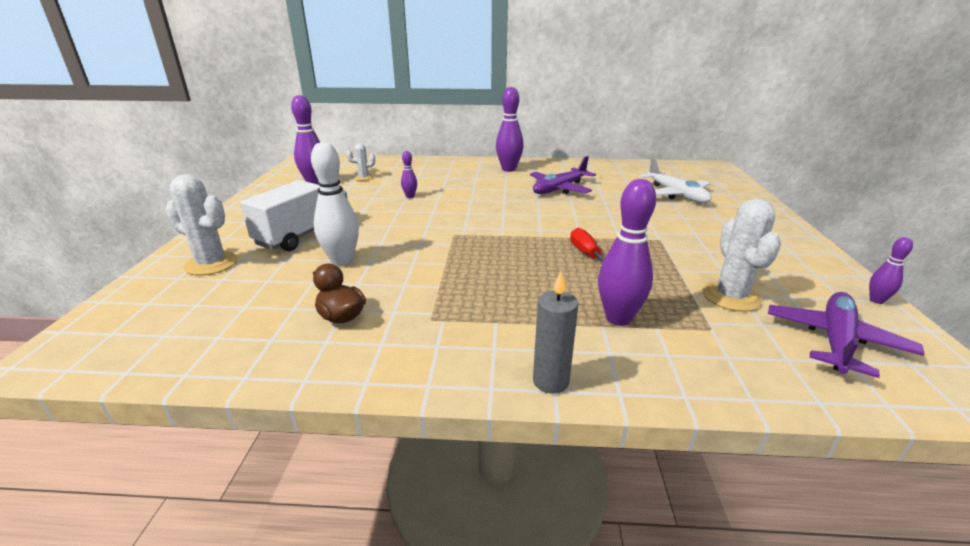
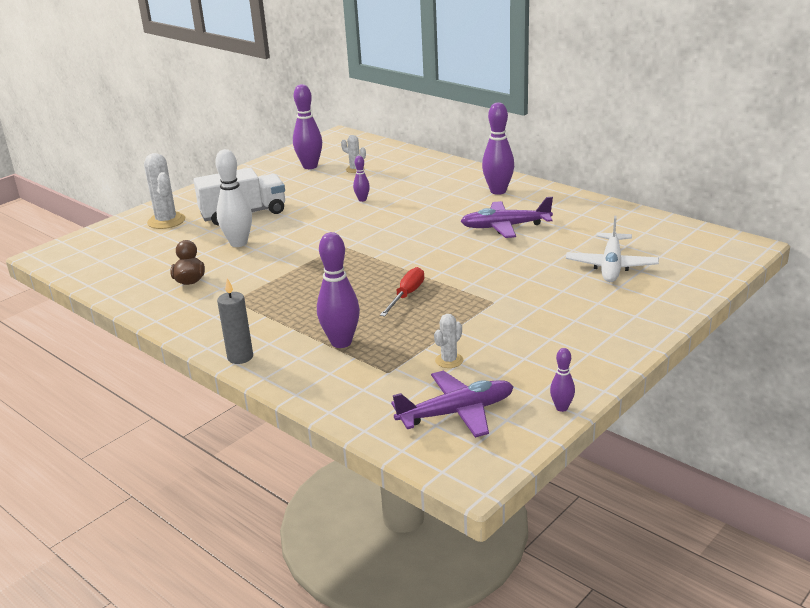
camera: 40 degrees right, 0 degrees up
white cactus [703,199,781,312] -> white cactus [434,314,463,368], size x0.55

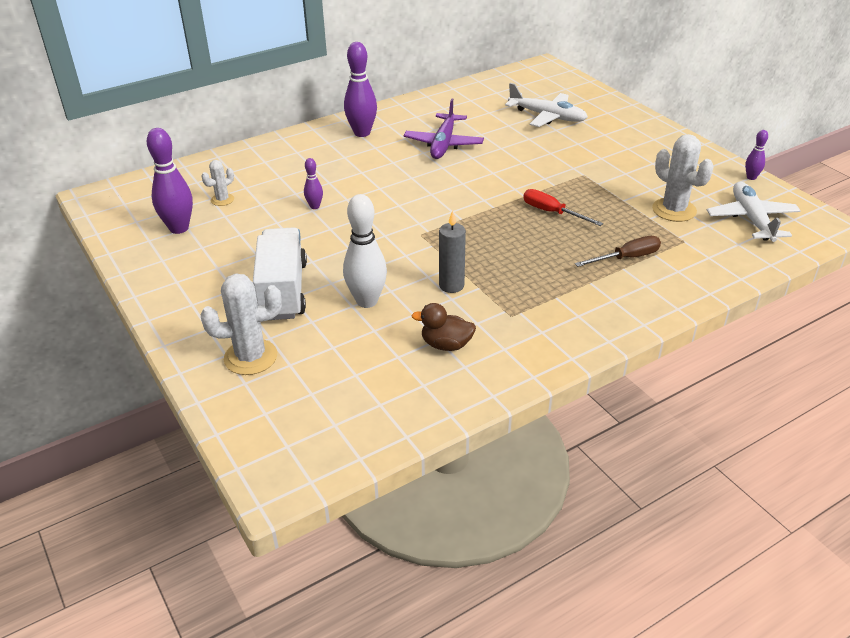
camera: 75 degrees left, 10 degrees up
grey candle [217,278,253,364] -> grey candle moved to [439,210,466,293]
purple bowling pin [317,232,360,348] -> brown screwdriver [575,236,661,267]
purple plane [391,371,514,438] -> white plane [707,182,801,242]
white cactus [434,314,463,368] -> white cactus [652,134,714,222], size x1.80

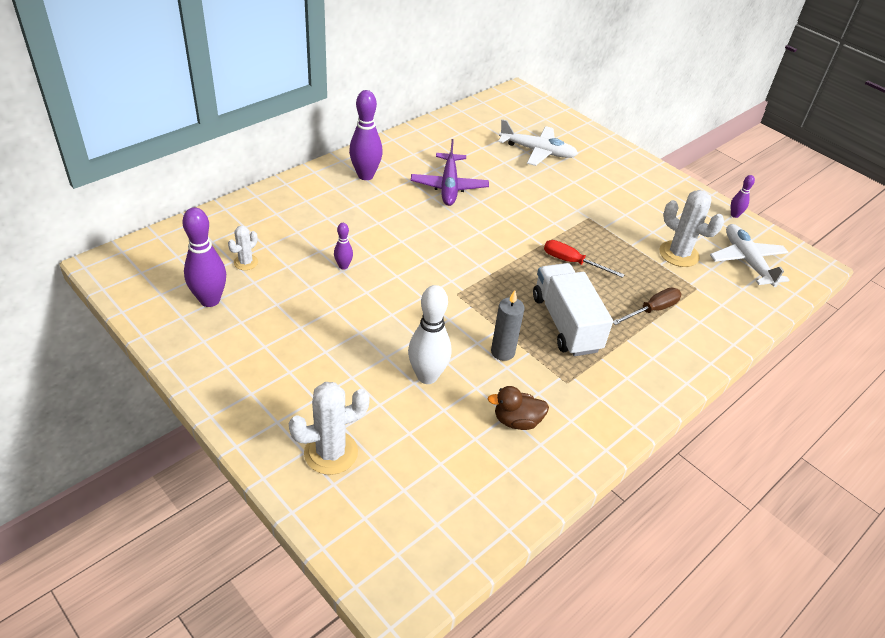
camera: 15 degrees left, 5 degrees up
white truck [253,227,307,320] -> white truck moved to [533,263,613,356]

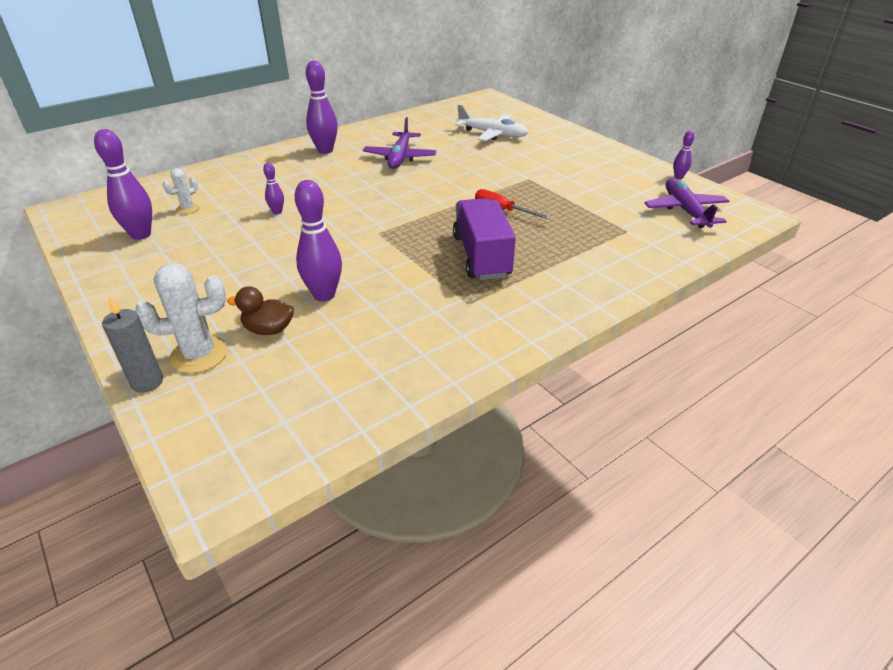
camera: 10 degrees right, 5 degrees down
white bowling pin [408,285,451,384] -> purple bowling pin [295,180,342,302]
brown duck [488,386,549,430] -> brown duck moved to [227,286,294,335]
grey candle [491,290,525,361] -> grey candle moved to [102,295,163,393]
white truck [533,263,613,356] -> purple truck [453,198,516,280]
brown screwdriver [613,288,682,325] -> none
white cactus [659,190,724,267] -> none
white plane [710,224,790,287] -> purple plane [645,178,729,228]

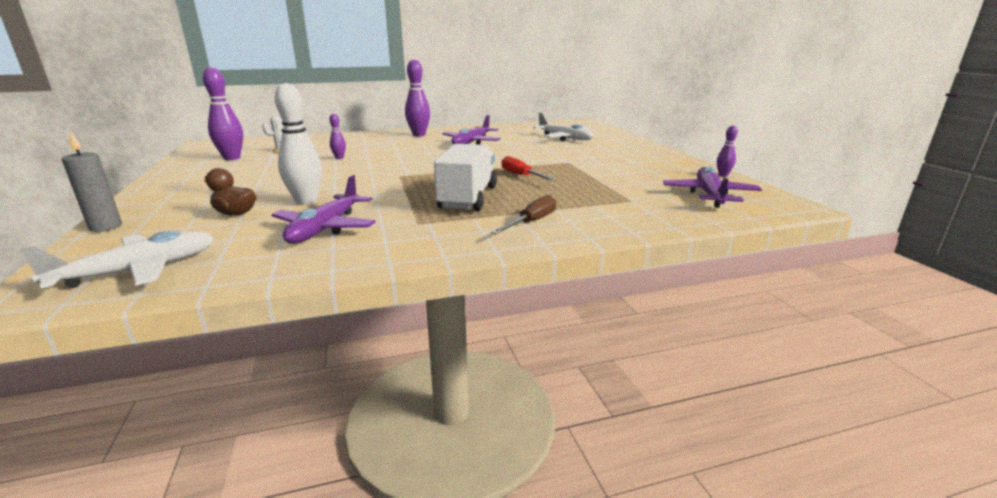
camera: 20 degrees right, 15 degrees down
white cactus [135,263,228,373] -> none
purple bowling pin [295,180,342,302] -> white bowling pin [275,83,322,205]
purple truck [453,198,516,280] -> white truck [434,144,497,211]
none -> white plane [20,231,214,288]
none -> purple plane [272,175,376,244]
none -> brown screwdriver [491,195,556,234]

